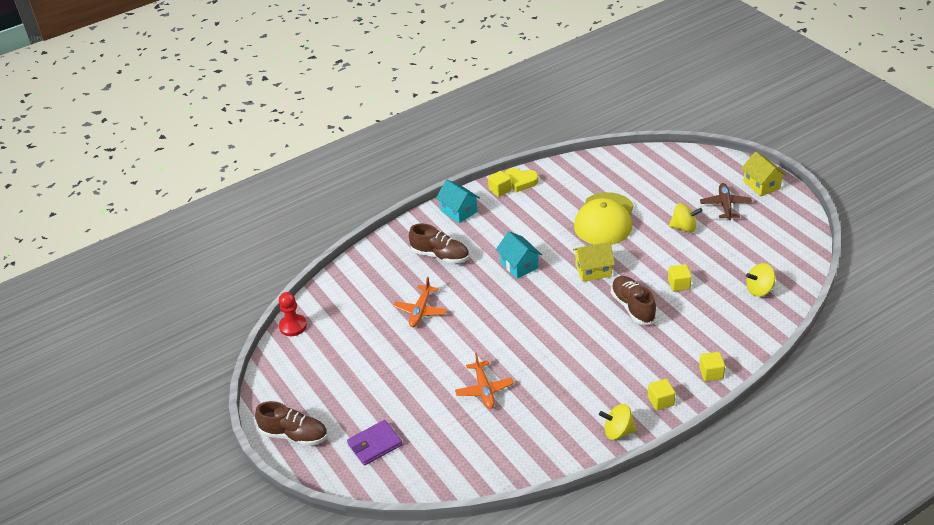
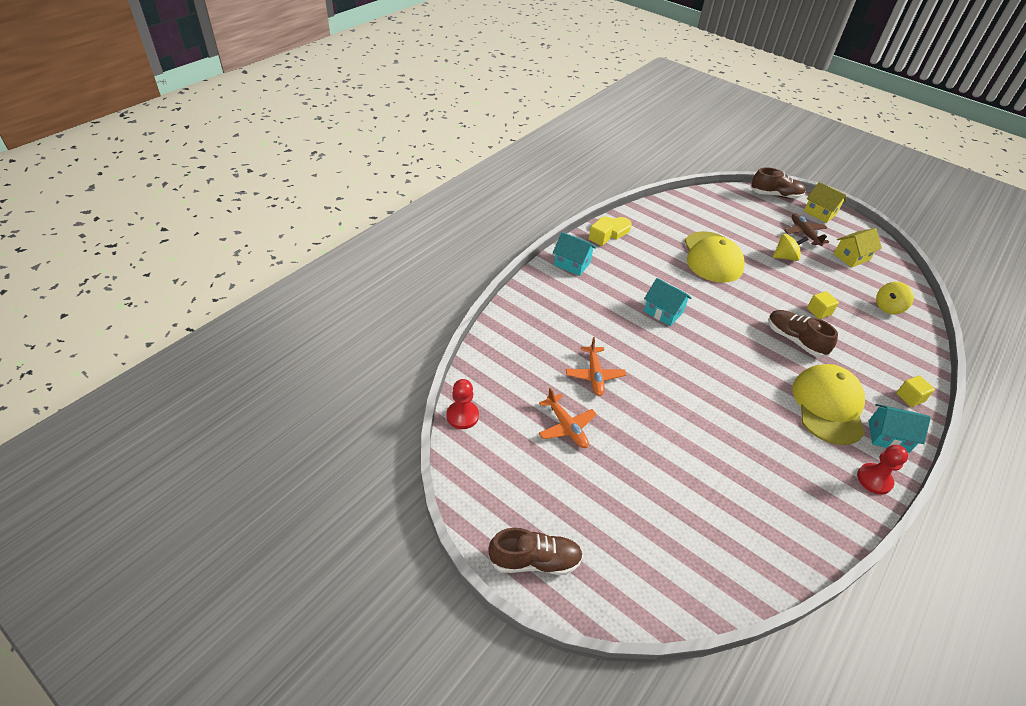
camera: 25 degrees left, 5 degrees up
purple wallet [347,420,402,466] -> none
brown shoe [409,224,469,264] -> brown shoe moved to [750,167,806,199]
orange plane [455,353,514,409] -> orange plane moved to [539,388,597,448]
yellow house [573,242,615,282] -> yellow house moved to [834,228,882,268]
yellow spinning top [599,404,637,440] -> red pawn [857,445,908,495]
yellow cube [648,379,675,411] -> turquoise house [869,404,931,453]
none -> yellow cap [792,364,865,445]

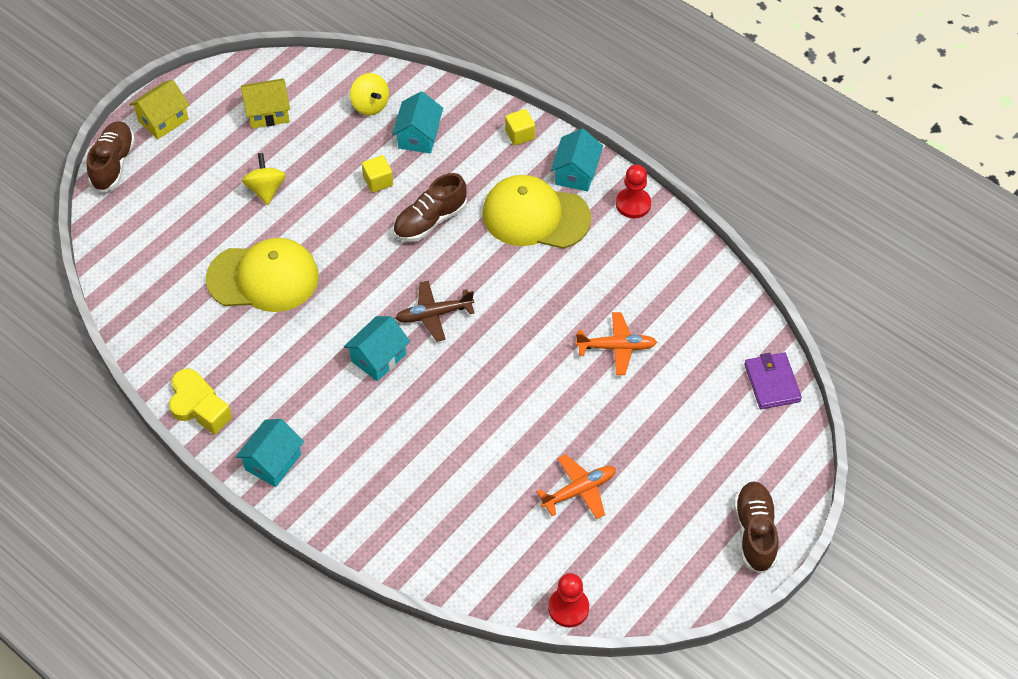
camera: 85 degrees left, 10 degrees up
orange plane [566,337,626,396] -> orange plane moved to [575,312,657,375]
brown plane [784,213,829,246] -> brown plane moved to [395,281,474,342]
yellow house [834,228,882,268] -> yellow house turned 75 degrees counterclockwise [241,78,290,129]
none -> turquoise house [392,91,443,153]
none -> purple wallet [744,352,802,409]

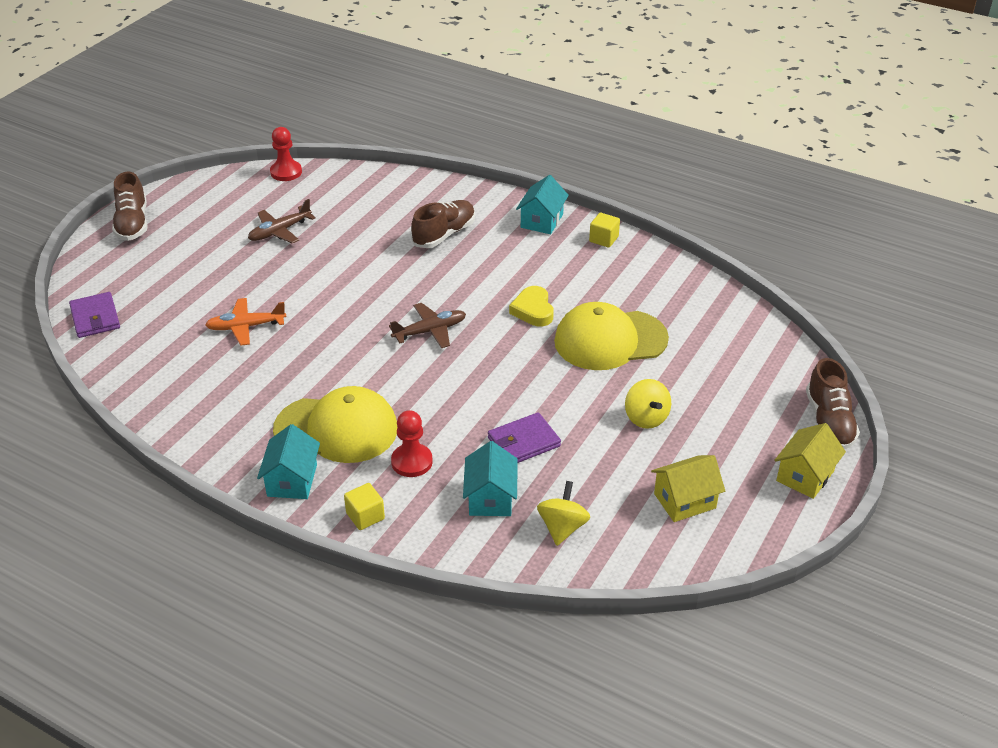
camera: 170 degrees right, 15 degrees down
yellow heart [169,369,216,421] -> yellow heart moved to [509,286,554,327]
turquoise house [344,316,410,381] -> none
yellow spinning top [350,73,389,115] -> yellow spinning top turned 60 degrees clockwise [537,481,590,546]
yellow cube [362,155,393,193] -> purple wallet [488,412,561,463]
brown shoe [393,173,467,242] -> brown shoe moved to [411,200,475,248]
orange plane [536,454,616,519] -> brown plane [248,199,316,243]
red pawn [616,165,651,218] -> red pawn moved to [391,410,433,477]

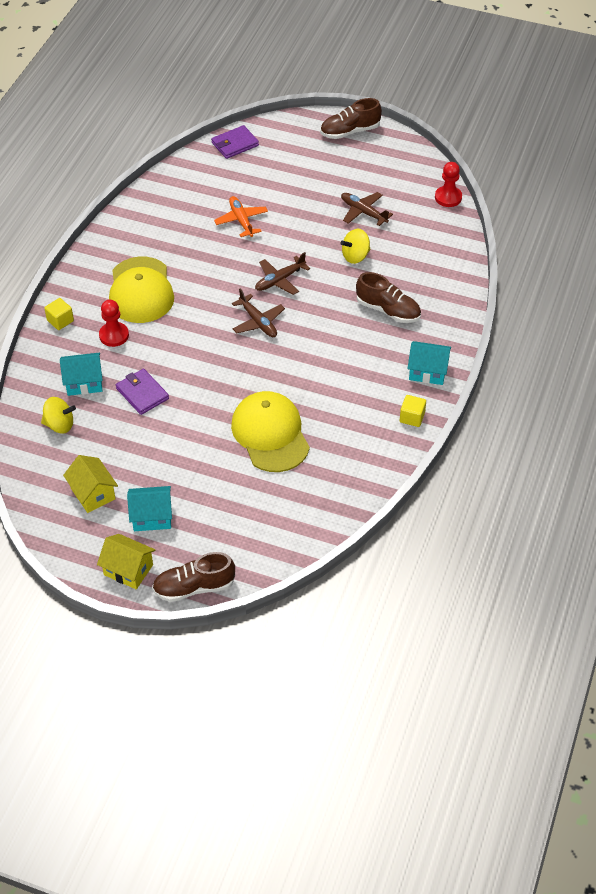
camera: 80 degrees right, 10 degrees up
turquoise house [257,424,320,499] -> turquoise house moved to [127,486,172,531]
yellow heart [509,286,554,327] -> none
yellow spinning top [625,379,671,429] -> yellow spinning top moved to [341,229,371,264]
none -> brown plane [255,252,310,295]

